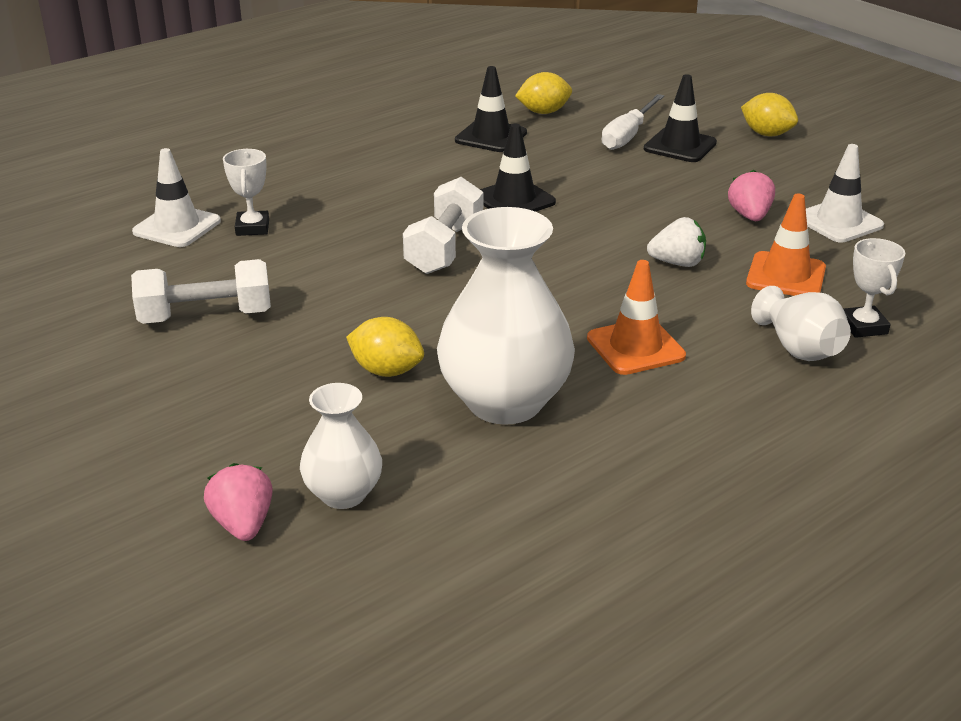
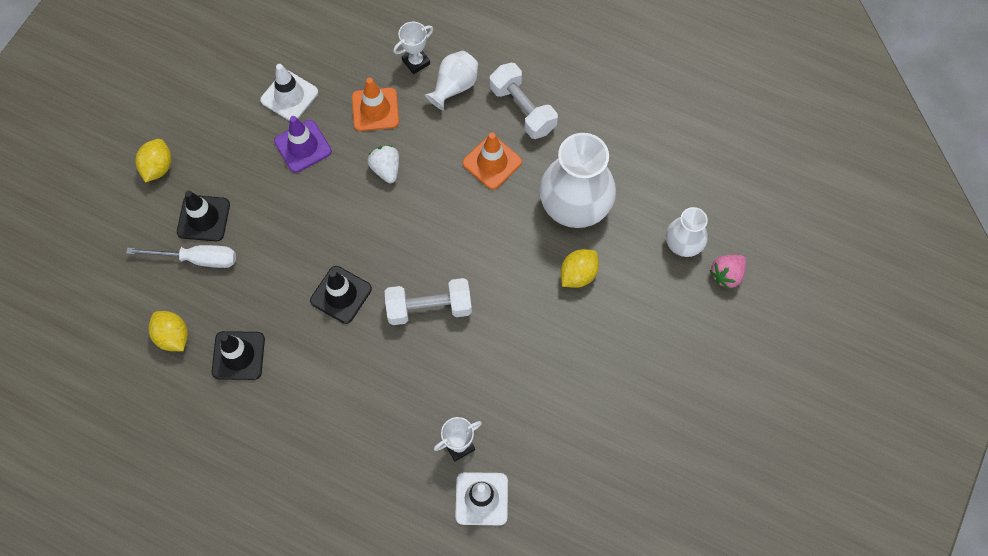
camera: 115 degrees left, 35 degrees up
white dumbbell [131,259,271,324] -> white dumbbell moved to [490,63,558,139]
yellow lemon [346,317,424,377] -> yellow lemon turned 45 degrees clockwise [561,249,599,288]
pink strawberry [728,170,775,221] -> purple traffic cone [274,116,332,173]

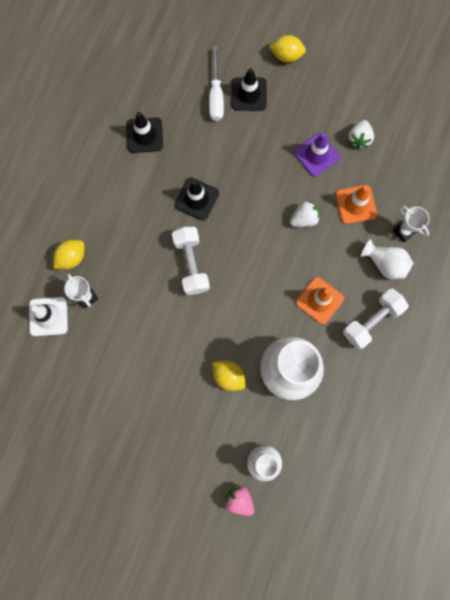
camera: 85 degrees right, 10 degrees up
yellow lemon [148,311,188,351] -> yellow lemon moved to [53,240,85,269]
white traffic cone [260,64,318,121] -> white strawberry [348,120,374,148]

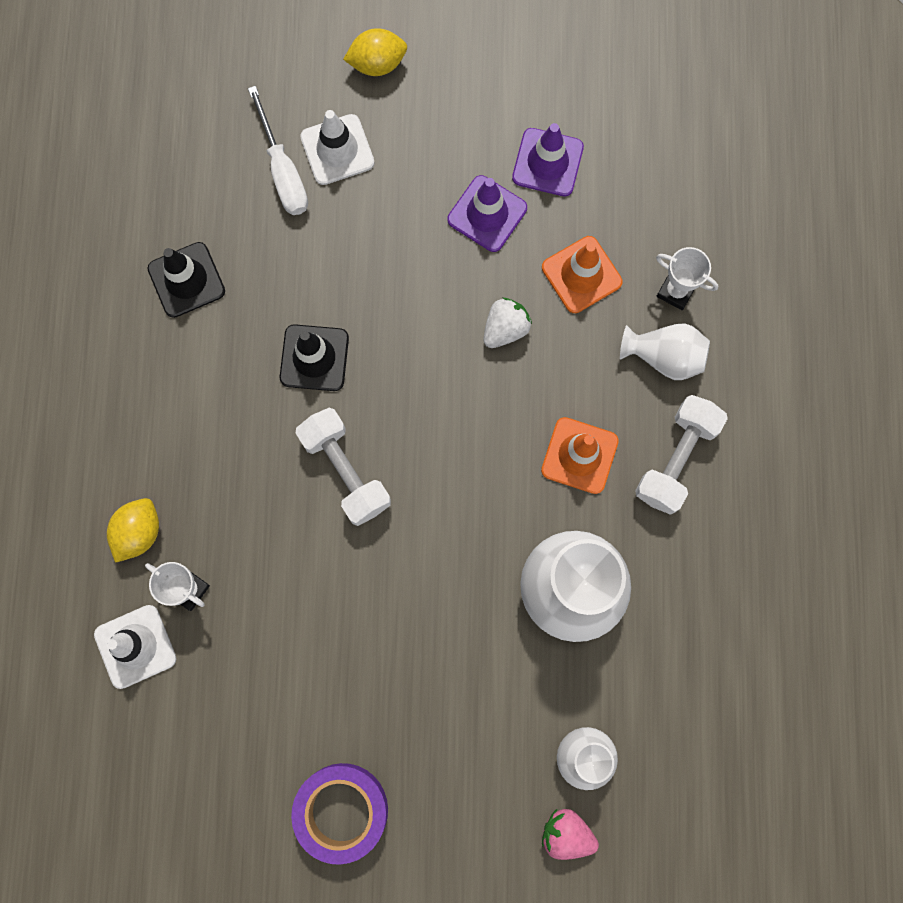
camera: 20 degrees left, 0 degrees up
yellow lemon [212,360,245,391] -> none
black traffic cone [231,68,267,111] -> white traffic cone [300,110,374,185]
white strawberry [348,120,374,148] -> purple traffic cone [512,123,584,196]
none -> purple tape [291,763,388,865]

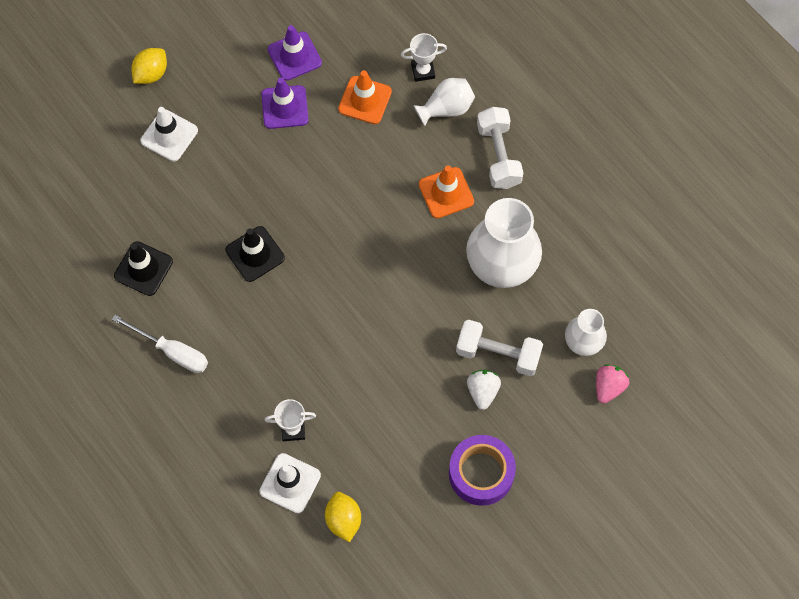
camera: 40 degrees left, 10 degrees down
yellow lemon [107,498,159,563] -> yellow lemon moved to [325,492,361,542]
white screwdriver [248,86,308,215] -> white screwdriver moved to [112,315,208,373]
white dumbbell [296,408,391,526] -> white dumbbell moved to [456,320,543,376]
white strawberry [483,298,532,348] -> white strawberry moved to [467,370,501,410]
pink strawberry [542,809,599,860] -> pink strawberry turned 135 degrees clockwise [596,365,629,404]

